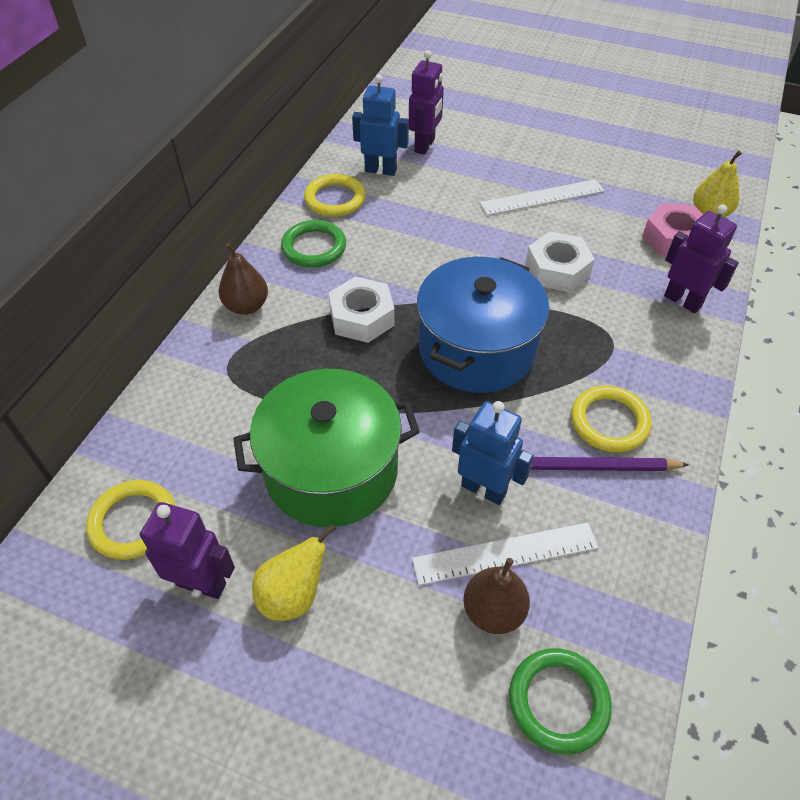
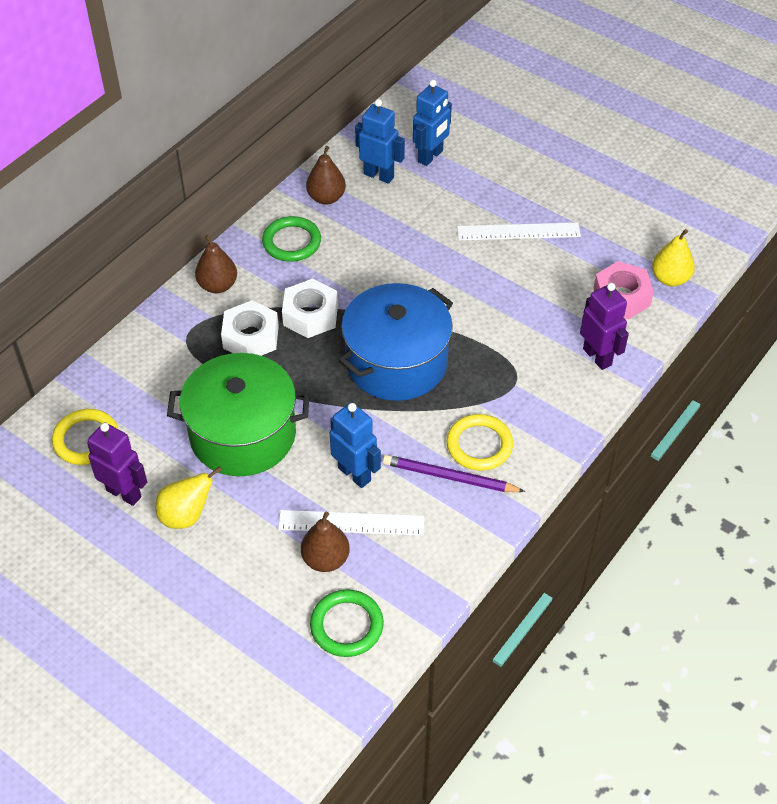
camera: 15 degrees right, 0 degrees up
yellow ring [304,174,366,217] -> brown pear [306,146,346,205]
purple robot [409,50,444,155] -> blue robot [413,80,452,166]
white nut [525,231,595,292] -> white nut moved to [221,300,279,356]

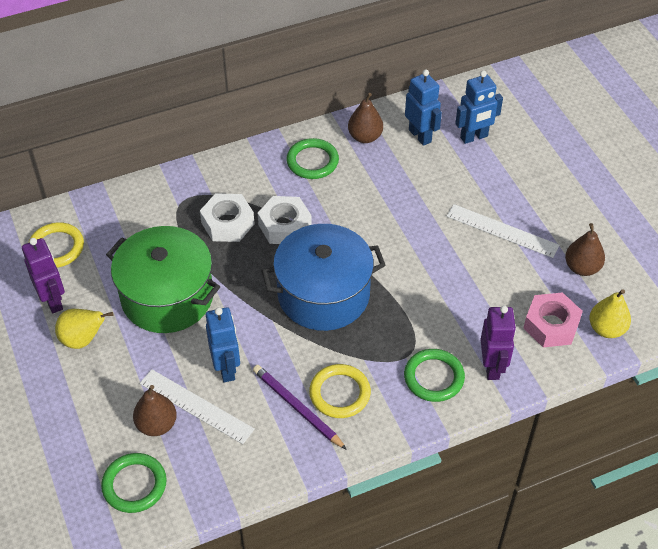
camera: 30 degrees right, 0 degrees up
brown pear [195,234,237,293] -> brown pear moved to [565,223,605,276]
none -> green ring [404,349,465,402]

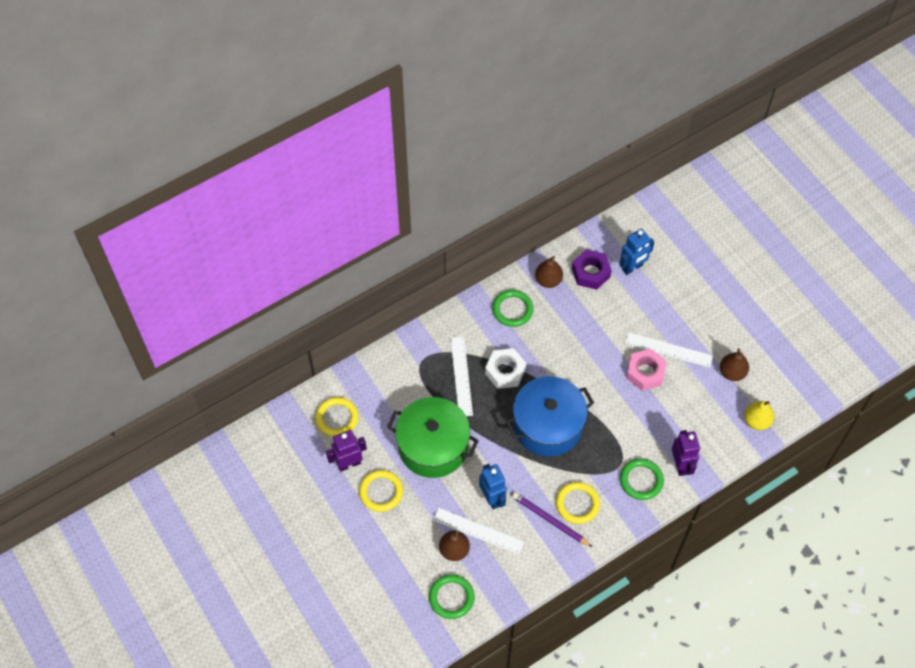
camera: 10 degrees left, 10 degrees up
purple robot [22,238,65,313] -> purple robot turned 75 degrees counterclockwise [326,430,367,472]
yellow pear [55,309,113,349] -> yellow ring [359,470,403,512]
white nut [200,194,254,242] -> white ruler [450,336,473,416]
blue robot [405,70,442,146] -> purple nut [572,249,612,290]
pink nut [523,292,583,347] -> pink nut moved to [626,349,667,391]

